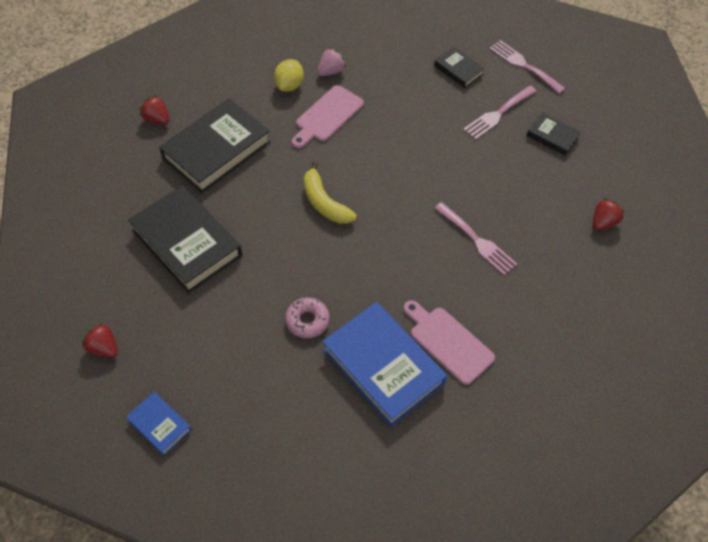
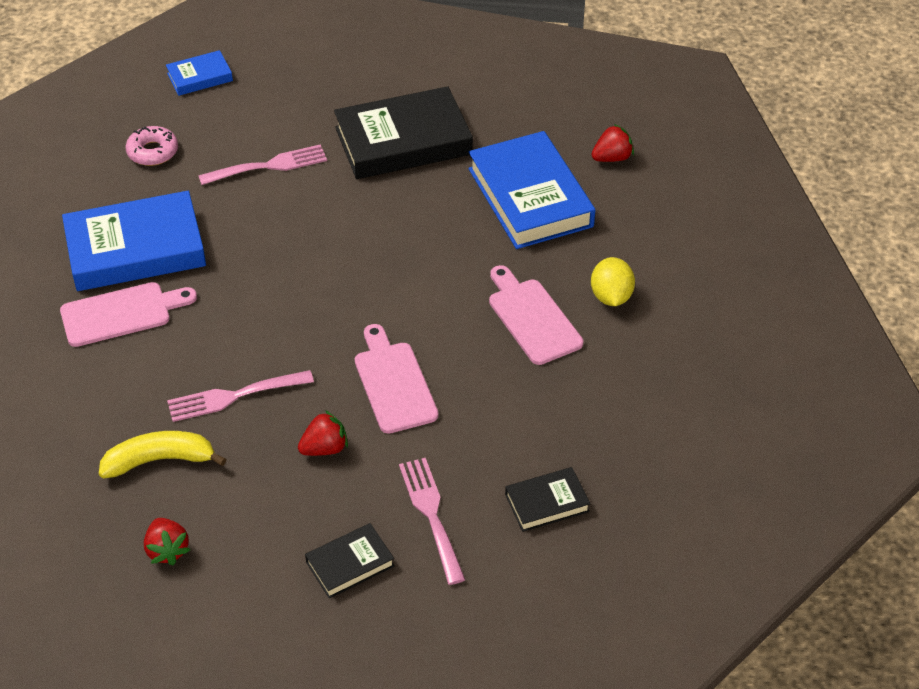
camera: 115 degrees right, 10 degrees down
red strawberry [81,322,118,358] -> red strawberry moved to [298,410,348,456]
black book [159,98,271,193] -> blue book [469,131,595,249]
yellow lemon [274,59,304,92] -> yellow lemon turned 45 degrees clockwise [591,257,635,306]
pink donut [285,297,330,338] -> pink donut moved to [126,126,178,166]
yellow banana [304,161,357,224] -> yellow banana moved to [99,431,226,479]
pink strawberry [317,47,346,76] -> none
pink fork [489,40,566,94] -> pink fork moved to [198,144,327,185]
none -> pink cutting board [355,324,438,434]

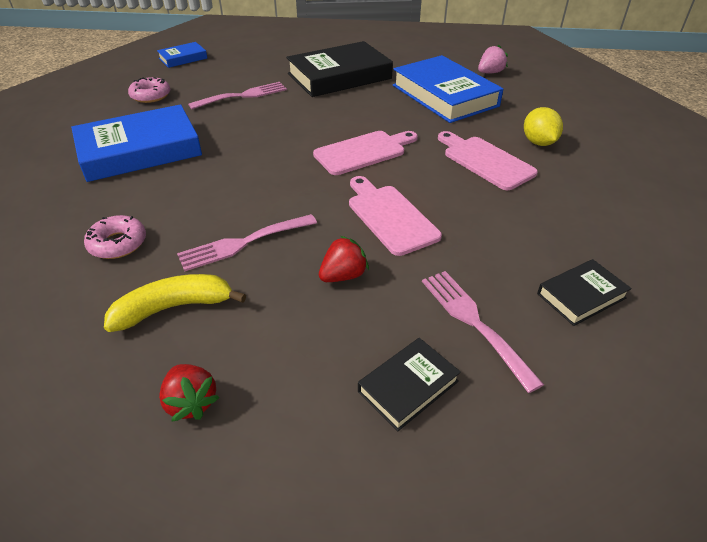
camera: 10 degrees left, 5 degrees down
pink cutting board [60,282,197,347] -> pink cutting board moved to [313,131,418,175]
red strawberry [591,124,634,162] -> pink strawberry [478,45,508,73]
none -> pink donut [84,215,146,259]

